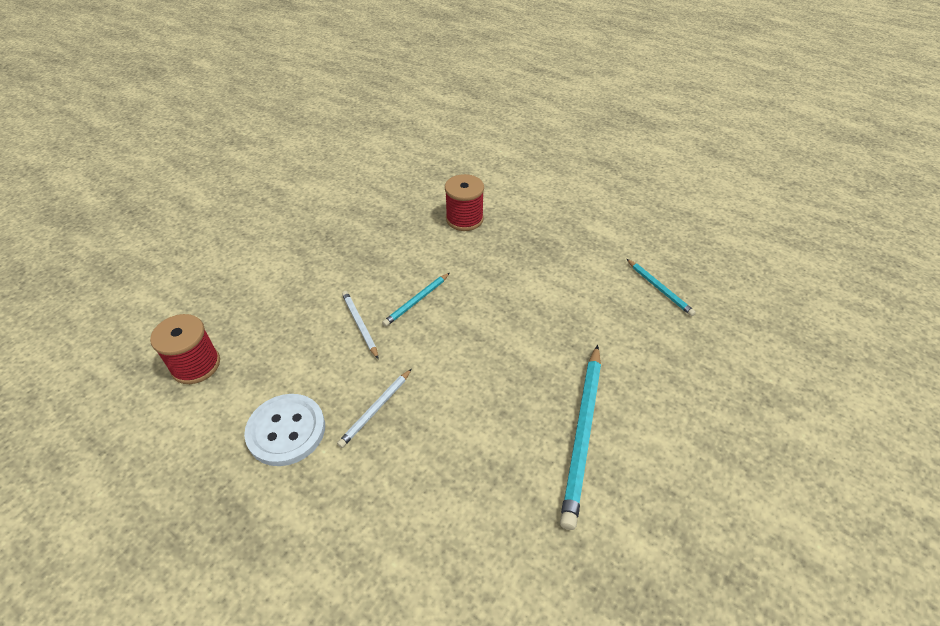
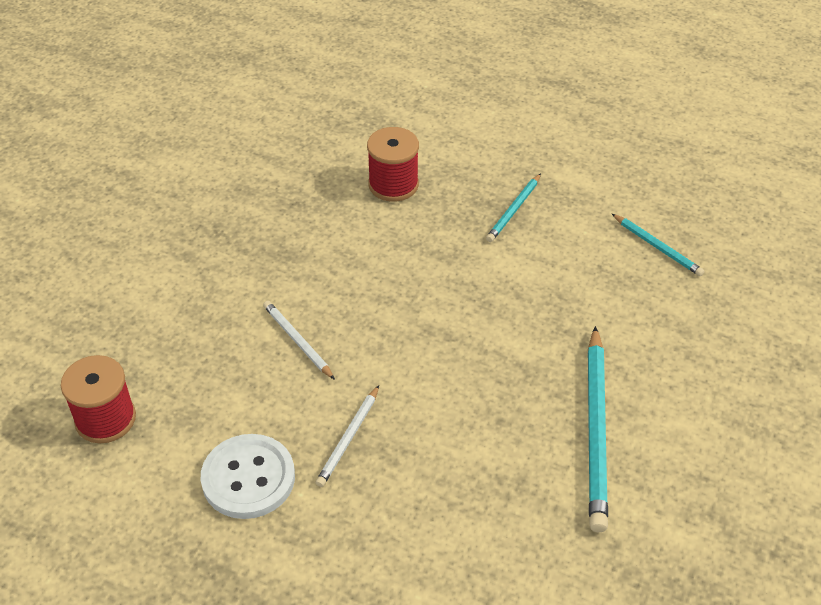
camera: 10 degrees left, 0 degrees up
turquoise pencil [382,273,450,327] -> turquoise pencil moved to [486,173,541,242]

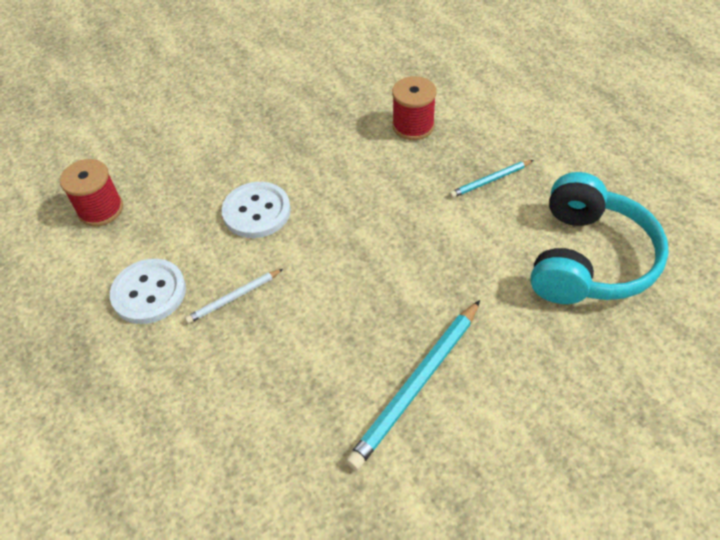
camera: 35 degrees right, 5 degrees up
white pencil [263,301,335,380] -> white button [222,182,291,238]
turquoise pencil [612,214,705,276] -> turquoise headphones [530,172,669,304]

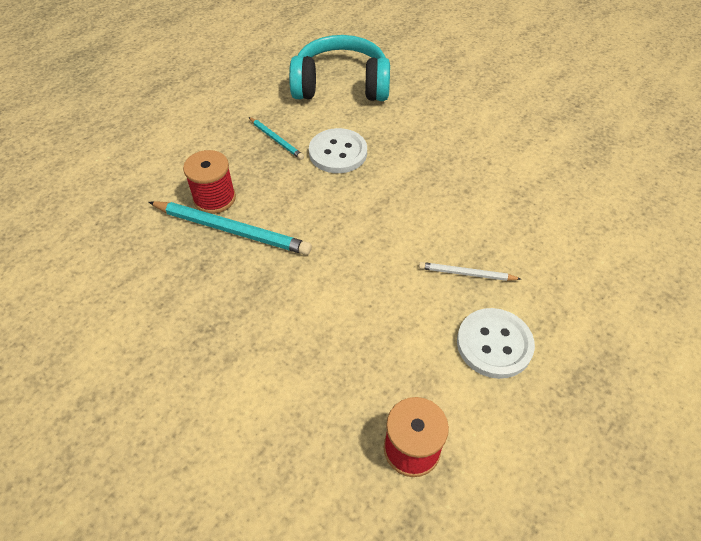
camera: 110 degrees left, 0 degrees up
white pencil [185,269,283,324] -> white pencil turned 150 degrees clockwise [419,262,521,281]
white button [222,182,291,238] -> white button moved to [309,128,367,173]
turquoise pencil [346,300,480,470] -> turquoise pencil moved to [149,201,312,255]

